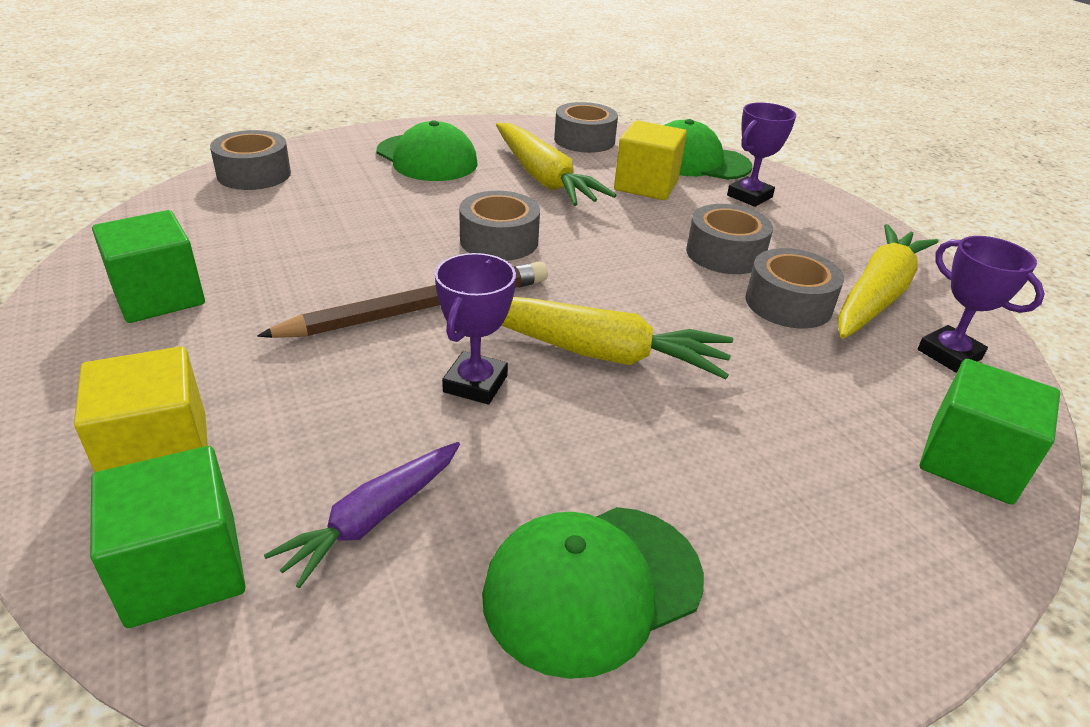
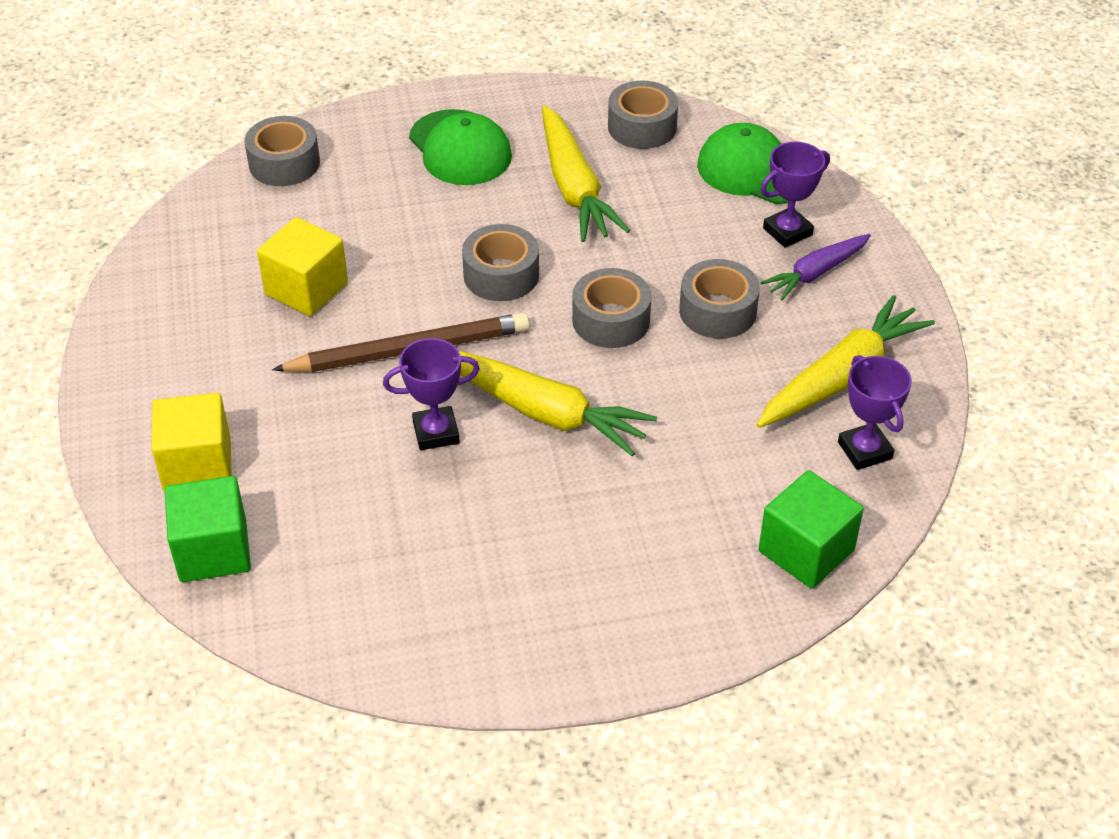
camera: 15 degrees right, 10 degrees up
green cube [92,210,205,323] -> none
purple carrot [264,442,460,588] -> purple carrot moved to [760,234,871,300]
purple trophy [435,253,516,404] -> purple trophy turned 45 degrees clockwise [383,338,480,450]
green cap [482,507,704,679] -> none
yellow cube [614,120,687,200] -> yellow cube moved to [257,217,348,316]
grey tape [745,248,844,329] -> grey tape moved to [572,268,651,348]

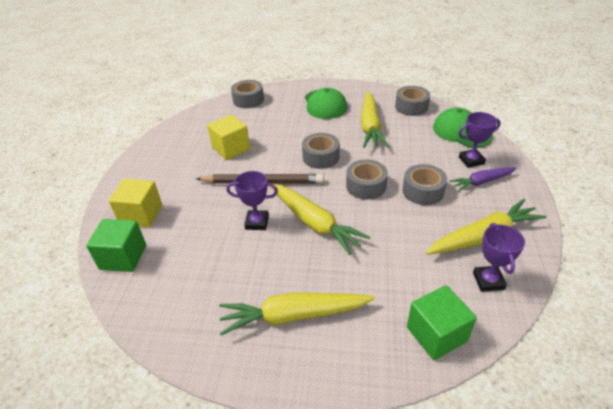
camera: 20 degrees right, 5 degrees down
none -> yellow carrot [219,292,375,335]

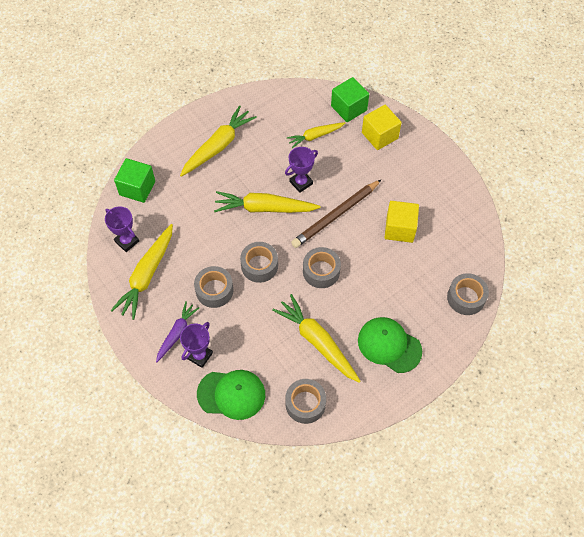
camera: 135 degrees right, 20 degrees up
none -> yellow carrot [287,122,345,148]

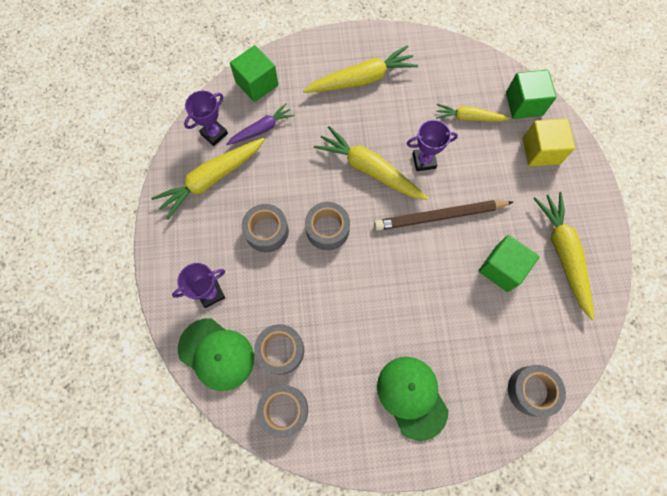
camera: 30 degrees right, 10 degrees up
purple trophy [105,206,139,252] -> purple trophy turned 60 degrees clockwise [184,91,228,146]
purple carrot [156,301,199,362] -> purple carrot moved to [226,103,295,145]
yellow carrot [272,294,361,383] -> yellow carrot moved to [533,192,594,320]
grey tape [303,247,341,288] -> grey tape moved to [254,324,304,375]
yellow cube [384,201,419,243] -> green cube [479,235,540,292]

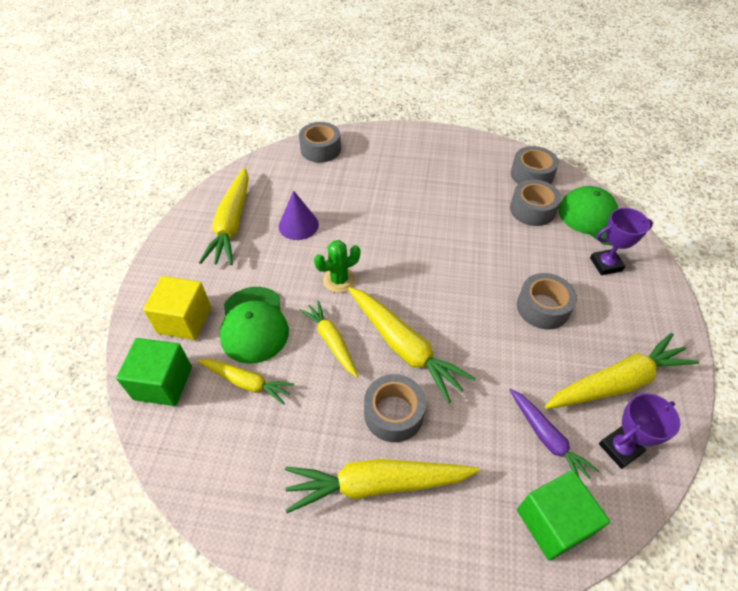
camera: 165 degrees left, 20 degrees down
purple carrot [226,103,295,145] -> purple carrot turned 105 degrees counterclockwise [510,389,599,479]
grey tape [305,202,350,250] -> grey tape moved to [364,374,426,442]
brown pencil [374,200,513,231] -> green cactus [314,240,360,293]
green cap [377,357,449,441] -> green cap moved to [219,287,289,364]
purple trophy [407,120,458,171] -> yellow carrot [300,300,358,377]
green cube [479,235,540,292] -> purple cone [279,190,319,240]

